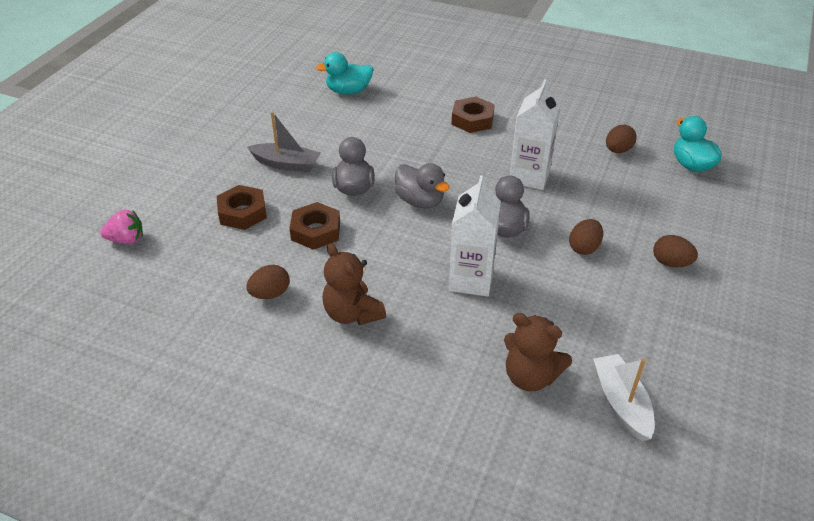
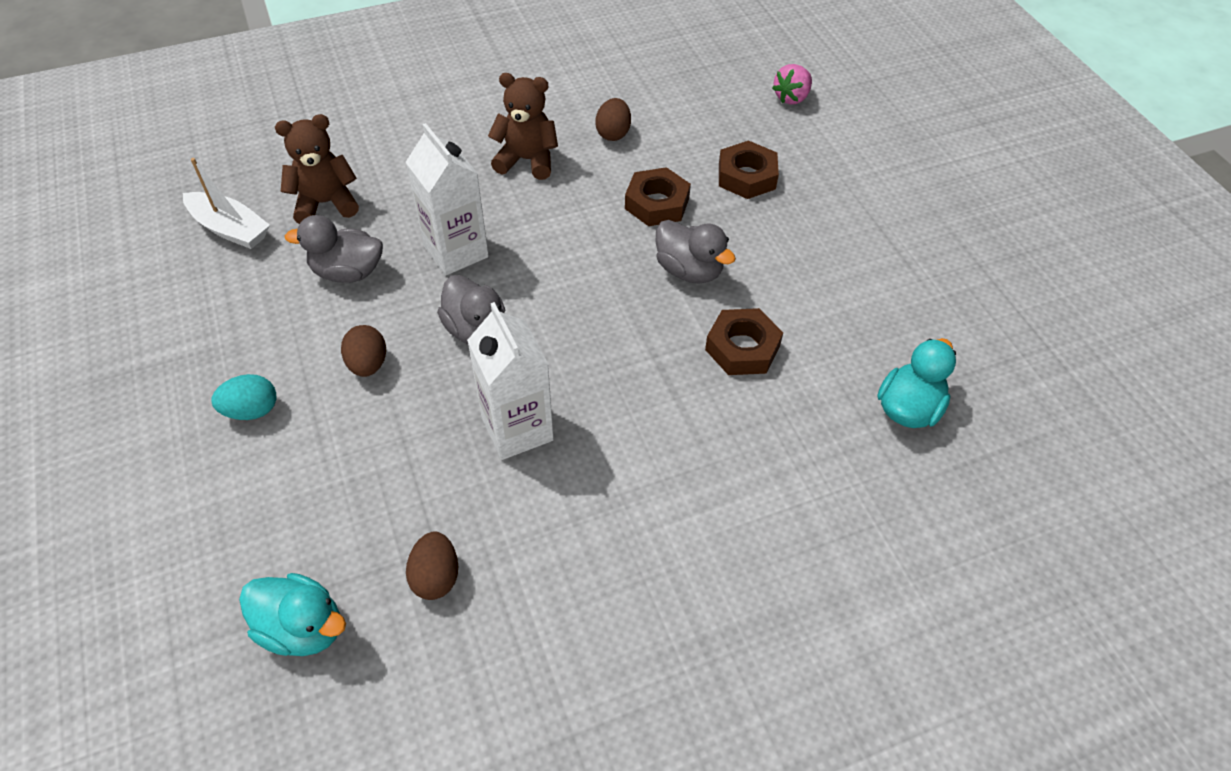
camera: 135 degrees right, 10 degrees up
grey boat [247,111,321,172] -> none
grey duck [395,163,449,209] -> grey duck moved to [285,215,383,283]
brown nut [452,97,495,133] -> brown nut moved to [705,308,783,375]
brown egg [653,235,698,267] -> turquoise egg [211,374,276,420]

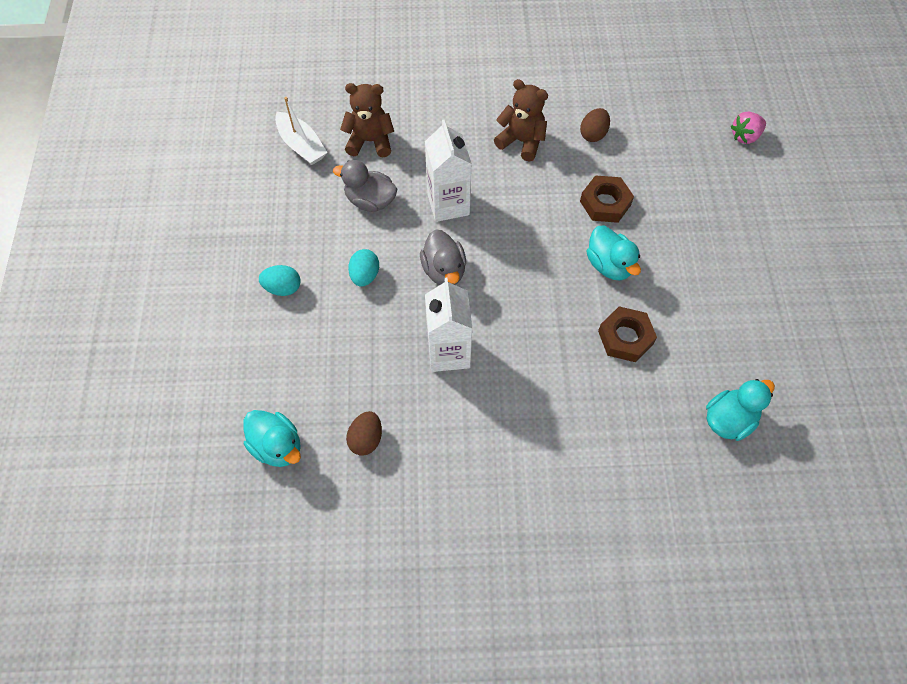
camera: 20 degrees right, 10 degrees up
brown egg [341,325,386,377] -> turquoise egg [348,249,379,287]
grey duck [656,220,736,284] -> turquoise duck [587,226,641,280]
brown nut [719,141,779,199] -> none

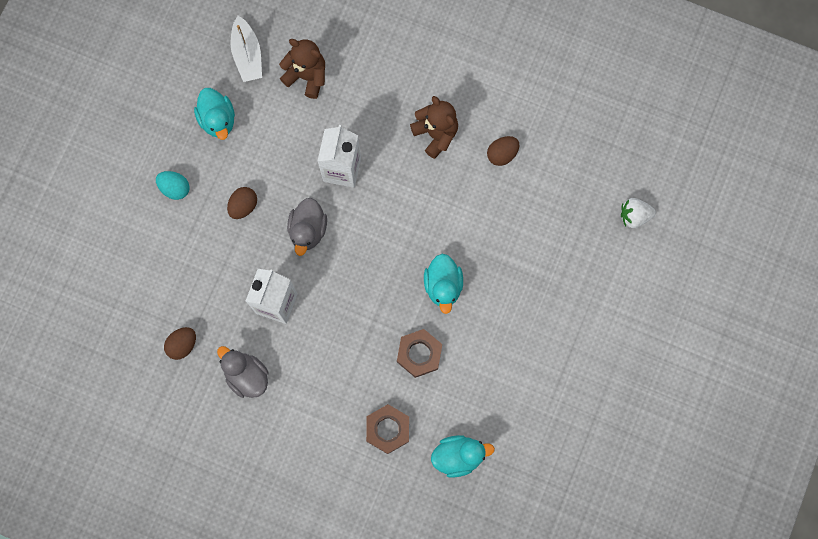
camera: 25 degrees right, 15 degrees up
turquoise duck [243,410,301,467] -> turquoise duck moved to [194,88,235,140]
grey duck [333,160,397,212] -> grey duck moved to [217,346,268,398]
turquoise egg [348,249,379,287] -> brown egg [227,187,257,219]
brown nut [580,175,634,223] -> brown nut moved to [366,404,409,454]
pink strawberry [731,112,766,144] -> white strawberry [621,198,656,228]

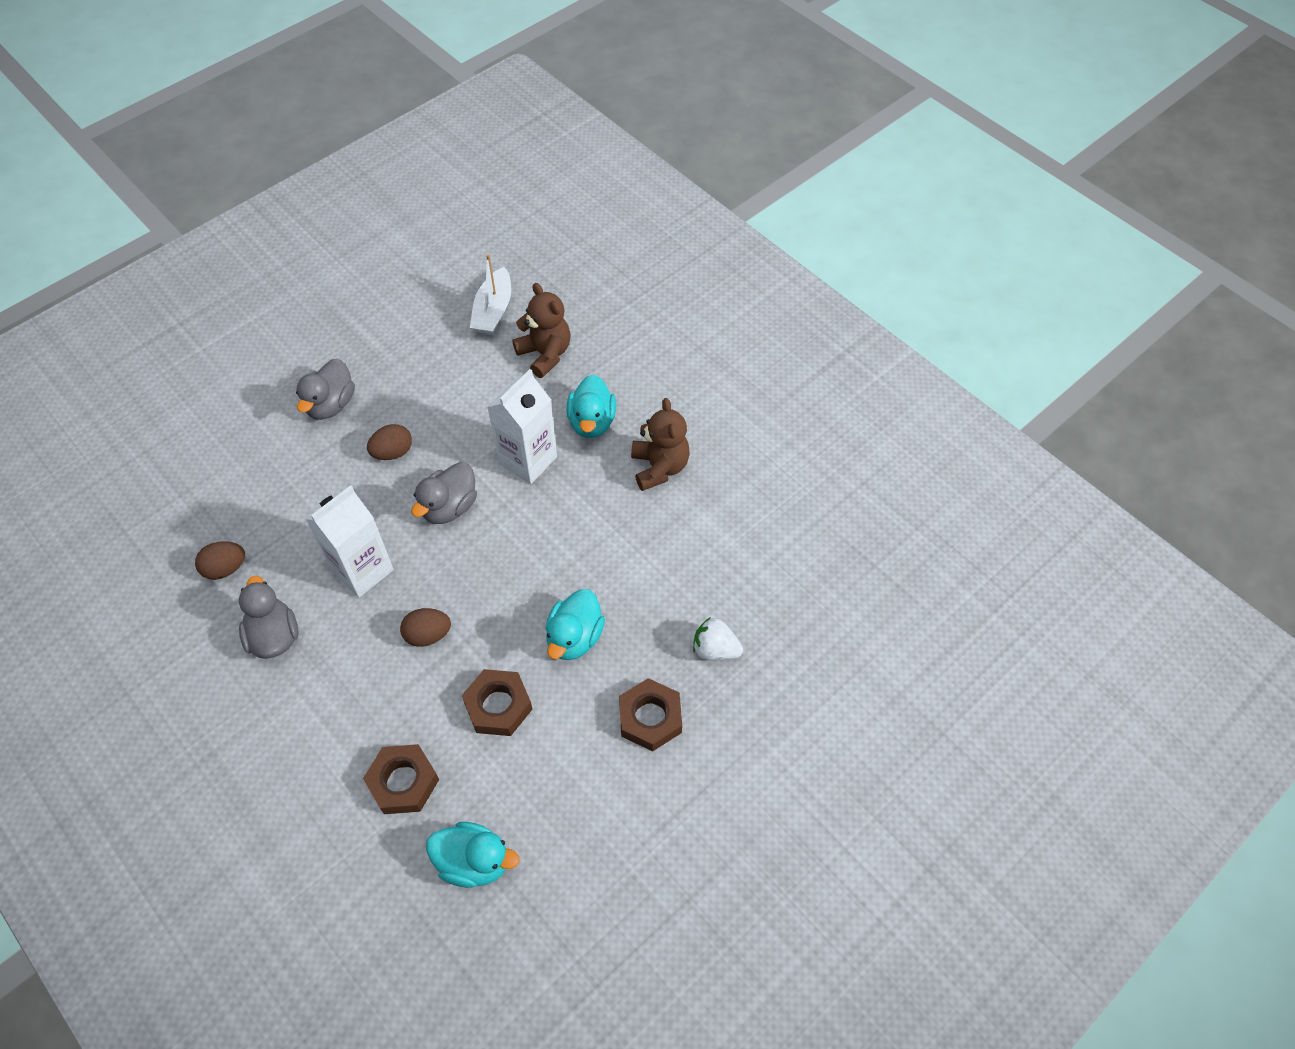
camera: 25 degrees right, 20 degrees down
turquoise egg [156,171,190,200] -> grey duck [296,359,355,420]
turquoise duck [194,88,235,140] -> turquoise duck moved to [567,375,616,438]
brown egg [487,136,519,166] -> brown egg moved to [400,608,451,647]
white strawberry [621,198,656,228] -> white strawberry moved to [693,617,743,660]
none -> brown nut [619,678,682,751]

